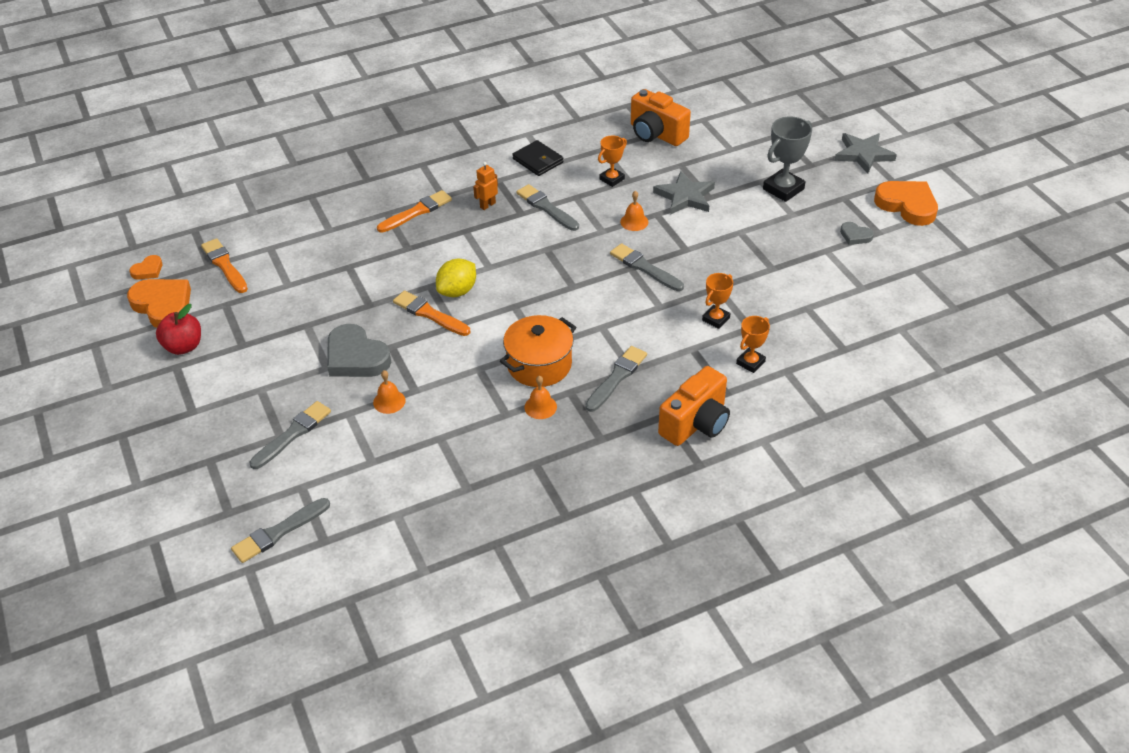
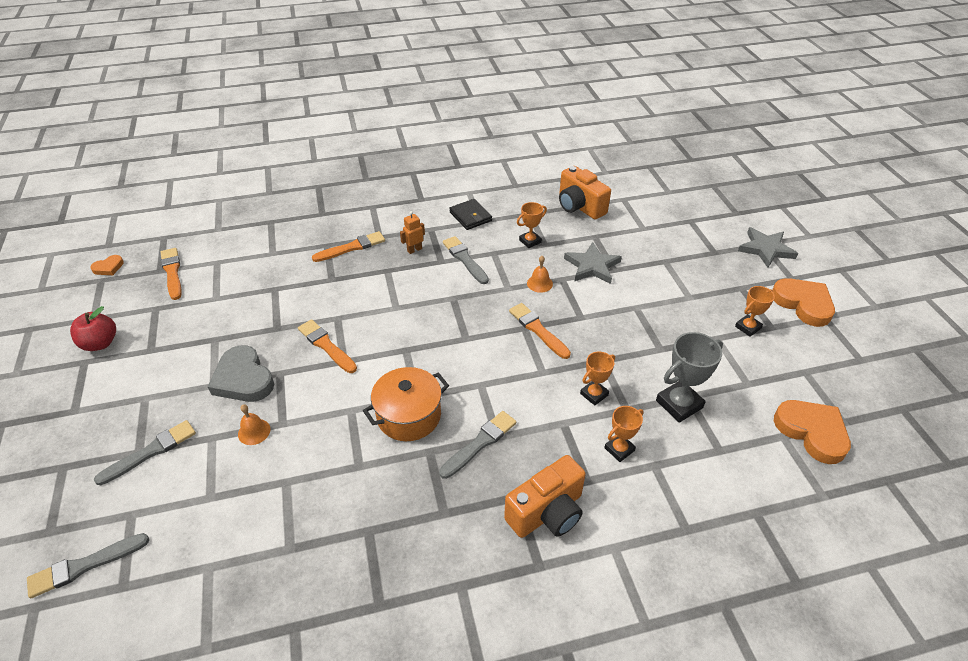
camera: 10 degrees right, 0 degrees up
orange heart [127,279,191,328] -> orange heart moved to [774,400,851,464]
yellow lemon [436,258,476,297] -> none
orange bell [525,376,557,419] -> none
grey brush [610,243,684,291] -> orange brush [509,303,571,359]
grey trophy [763,117,812,202] -> grey trophy moved to [656,332,723,423]
grey heart [840,222,874,245] -> orange trophy [735,286,775,337]

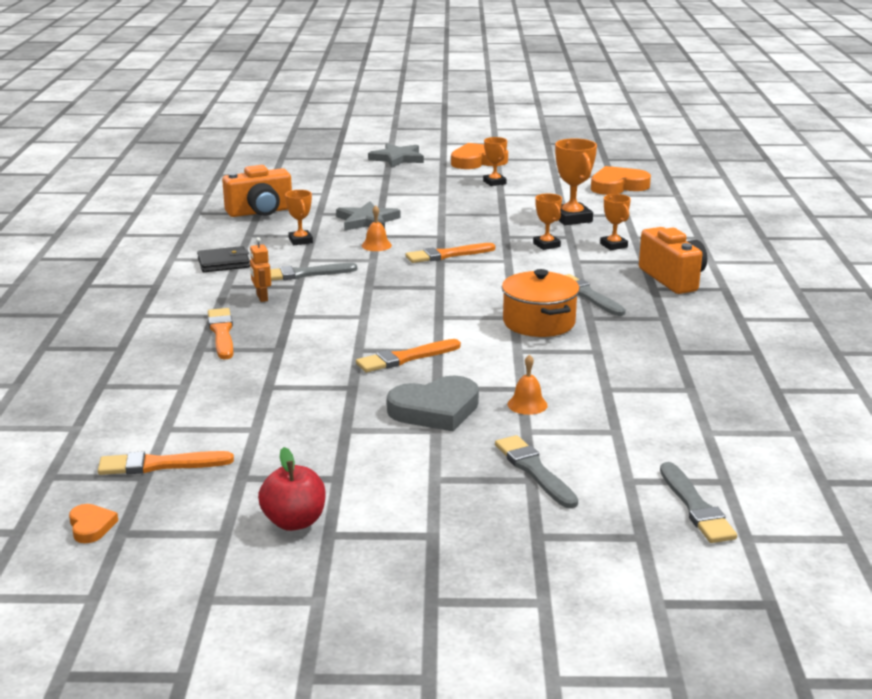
camera: 75 degrees left, 20 degrees down
grey trophy [656,332,723,423] -> orange trophy [555,138,597,225]

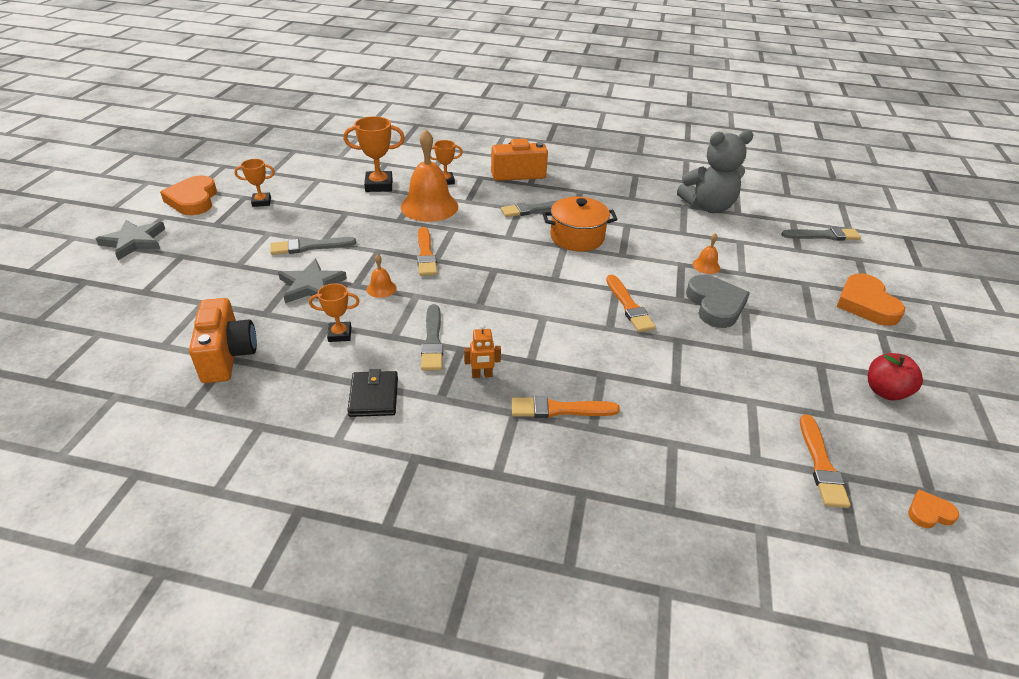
camera: 80 degrees left, 15 degrees up
grey brush [495,435,578,508] -> grey brush moved to [270,237,356,255]
orange trophy [533,194,562,250] -> orange bell [401,130,458,222]
orange heart [591,166,651,195] -> orange heart moved to [836,273,905,326]
none -> grey teddy bear [677,130,753,213]

